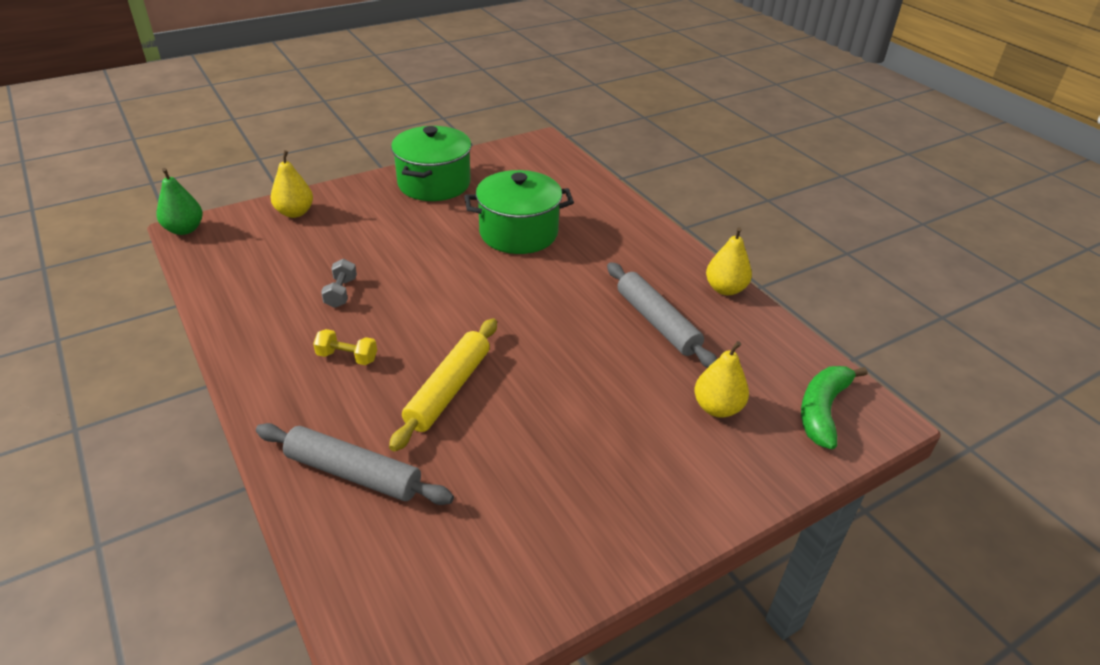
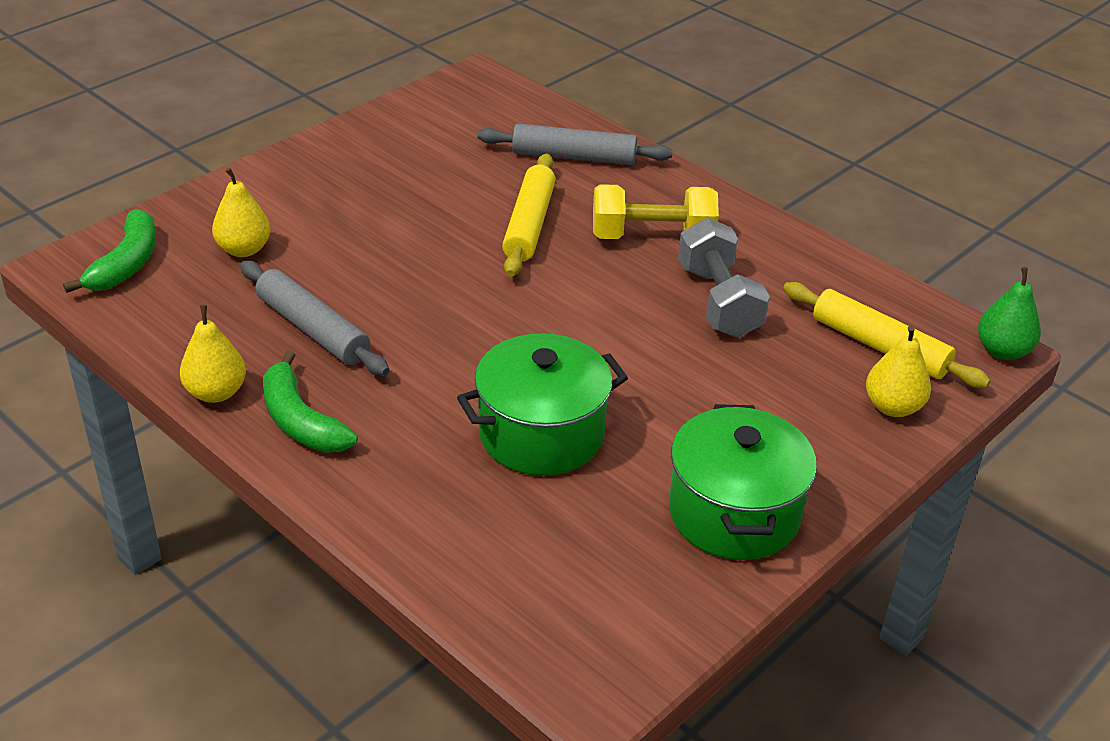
camera: 165 degrees right, 0 degrees up
yellow dumbbell [313,329,377,365] -> yellow dumbbell [593,184,719,239], size x1.92
grey dumbbell [321,259,357,308] -> grey dumbbell [678,218,770,338], size x1.92
none -> green banana [263,351,358,453]
none -> yellow rolling pin [783,282,990,388]

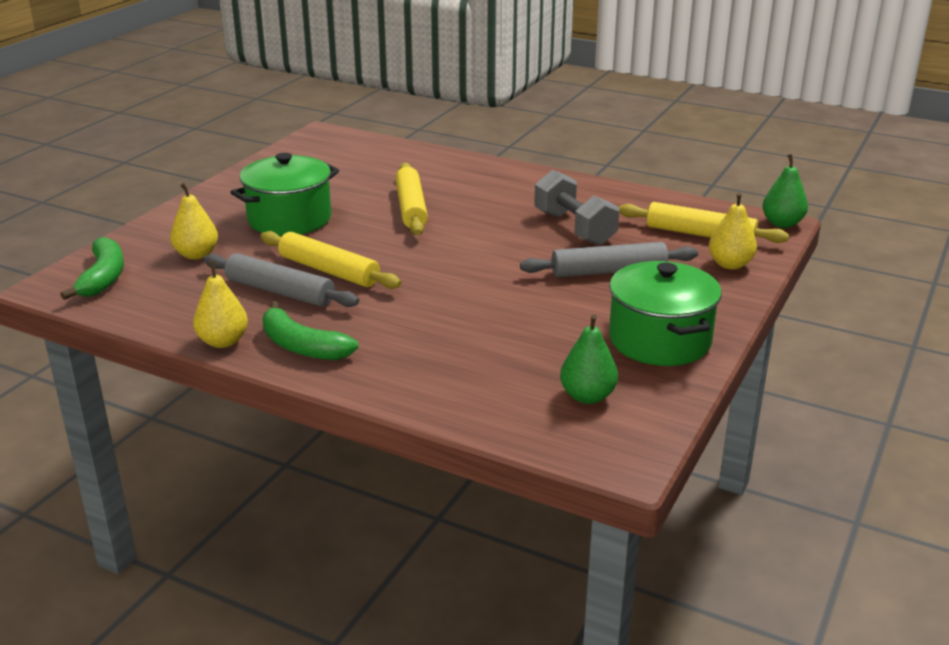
camera: 15 degrees left, 10 degrees down
green pot [457,333,628,476] -> green pot moved to [230,153,339,236]
grey rolling pin [477,124,673,165] -> grey rolling pin moved to [520,242,698,277]
yellow dumbbell [593,184,719,239] -> none
none -> yellow rolling pin [261,231,401,289]
none -> green pear [560,314,618,404]

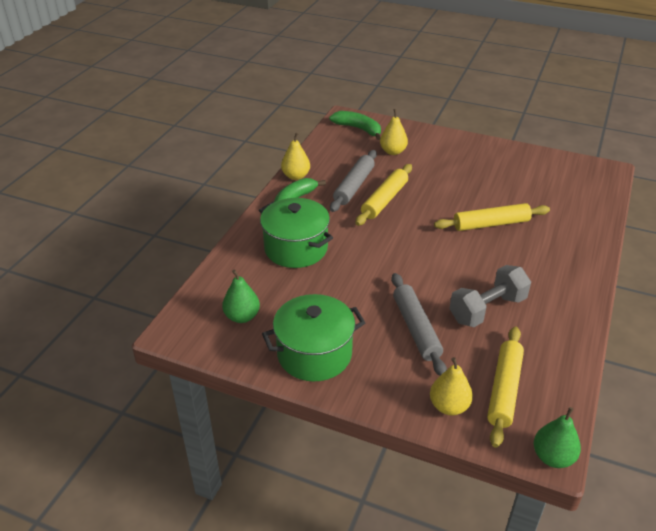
camera: 85 degrees right, 10 degrees up
green banana [60,237,124,300] -> green banana turned 135 degrees counterclockwise [329,111,381,140]
green pot [230,153,339,236] -> green pot moved to [259,198,333,268]

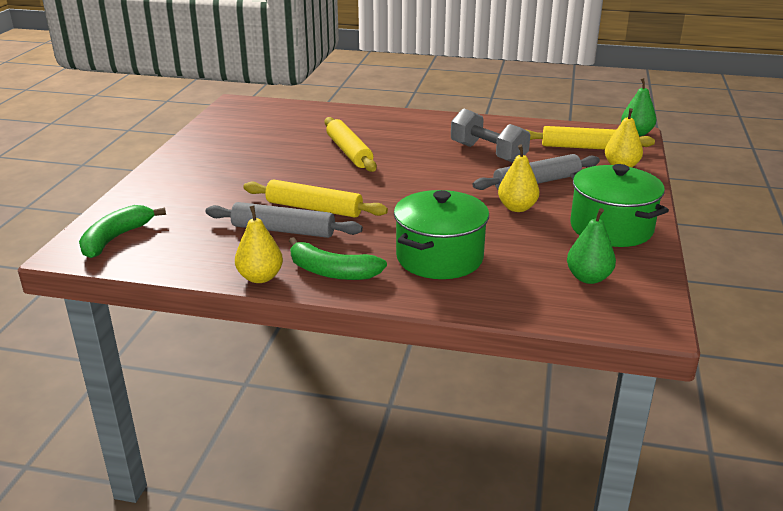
camera: 100 degrees left, 10 degrees down
yellow pear [380,109,408,155] -> yellow pear moved to [498,145,539,212]

